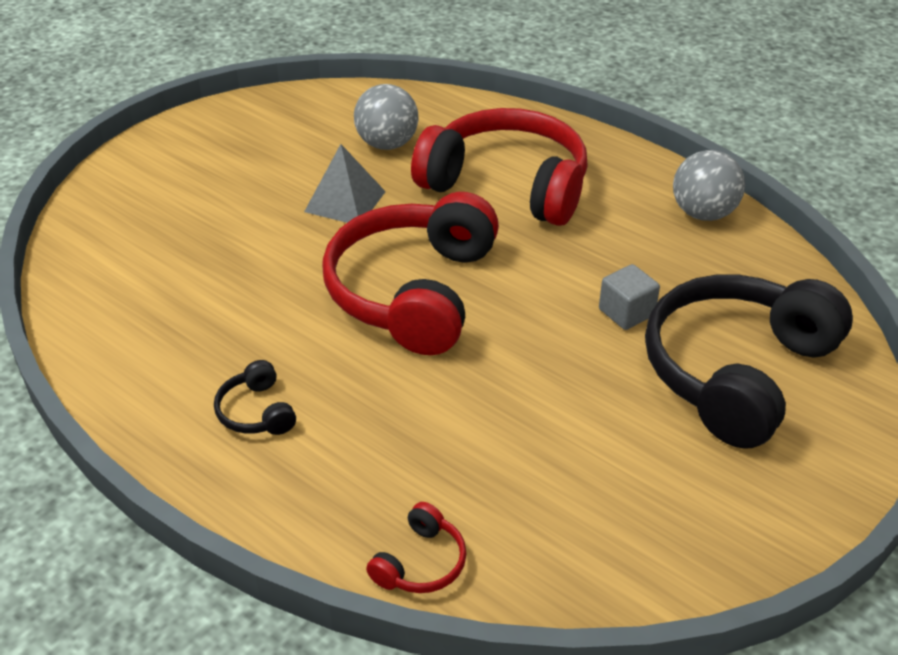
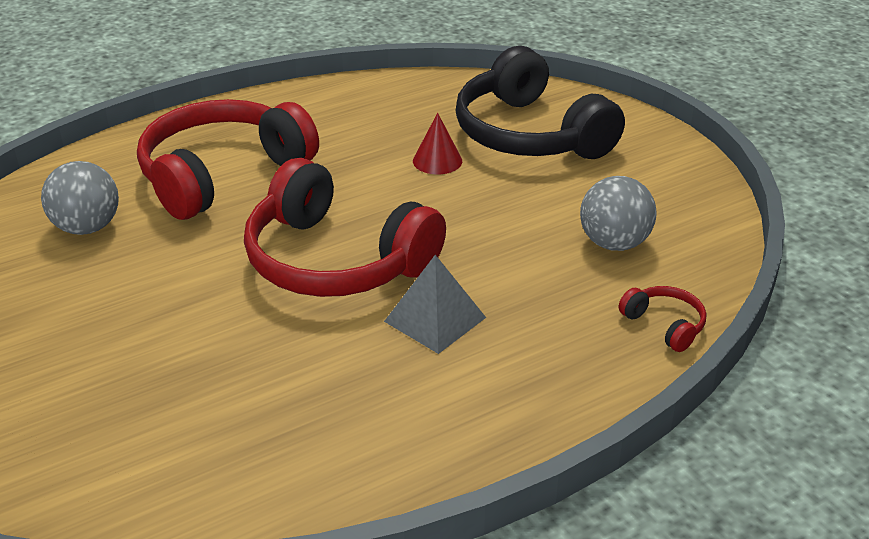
camera: 70 degrees left, 5 degrees down
black headphones [214,360,296,435] -> none
grey pyramid [304,144,386,223] -> grey pyramid moved to [384,255,486,354]
grey cube [599,264,660,330] -> red cone [413,113,462,174]
grey ball [673,150,745,221] -> grey ball moved to [580,176,657,251]

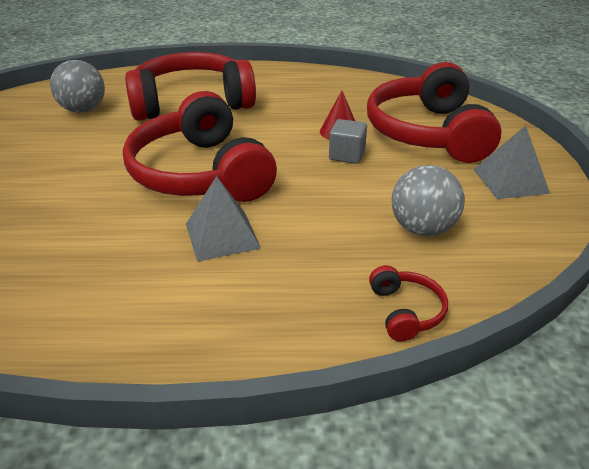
camera: 30 degrees right, 0 degrees up
black headphones [456,46,625,159] -> red headphones [367,62,502,163]
none -> grey cube [329,119,367,164]
none -> grey pyramid [473,125,550,199]

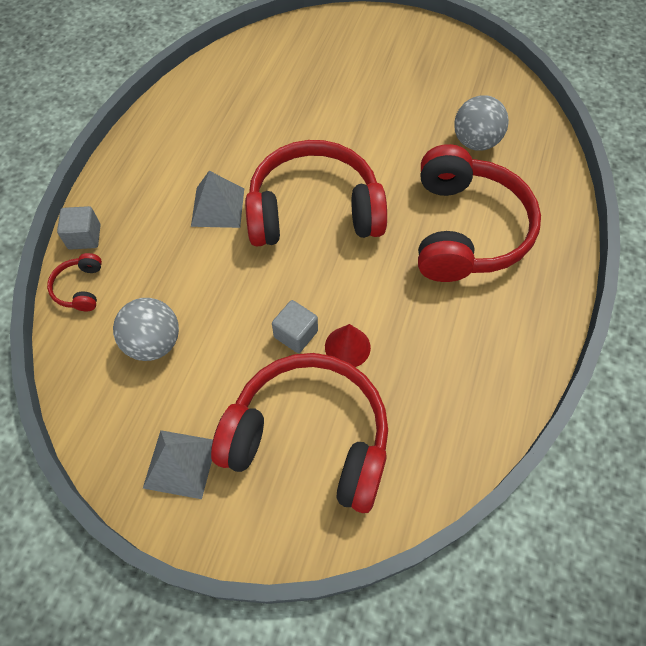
camera: 110 degrees right, 25 degrees up
red headphones [369,265,448,341] -> red headphones turned 75 degrees clockwise [47,253,102,311]
none -> grey cube [57,206,101,250]

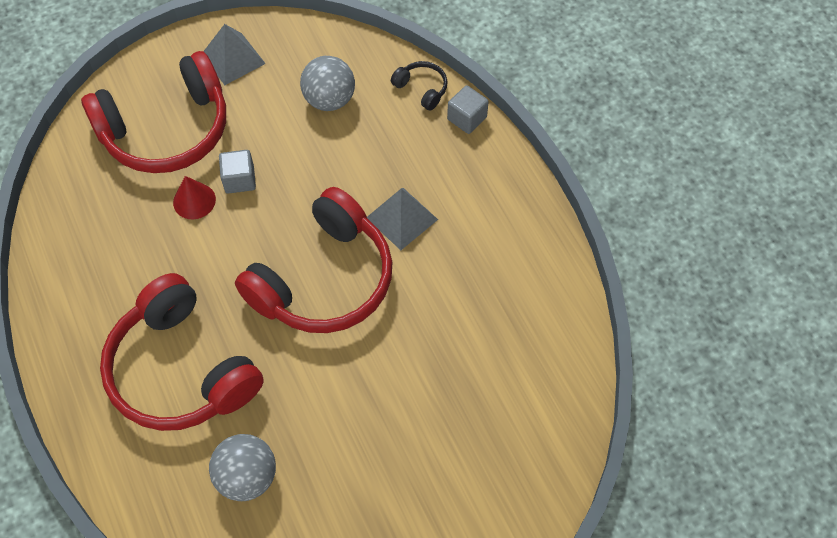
camera: 135 degrees right, 0 degrees up
red headphones [47,253,102,311] -> black headphones [391,61,448,111]

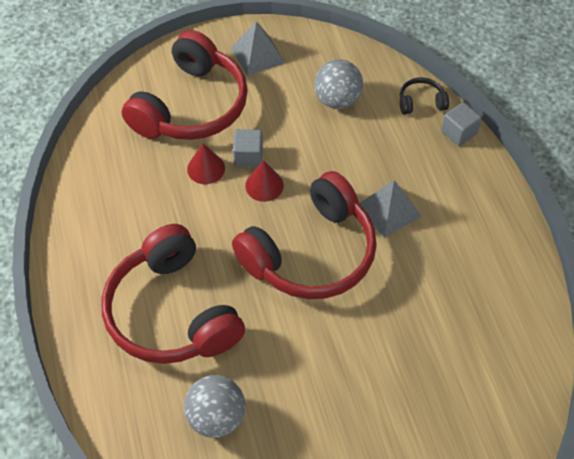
camera: 10 degrees right, 5 degrees down
red headphones [81,51,226,173] -> red headphones turned 45 degrees counterclockwise [122,30,248,140]
black headphones [391,61,448,111] -> black headphones turned 60 degrees counterclockwise [400,77,449,114]
none -> red cone [245,160,284,202]

